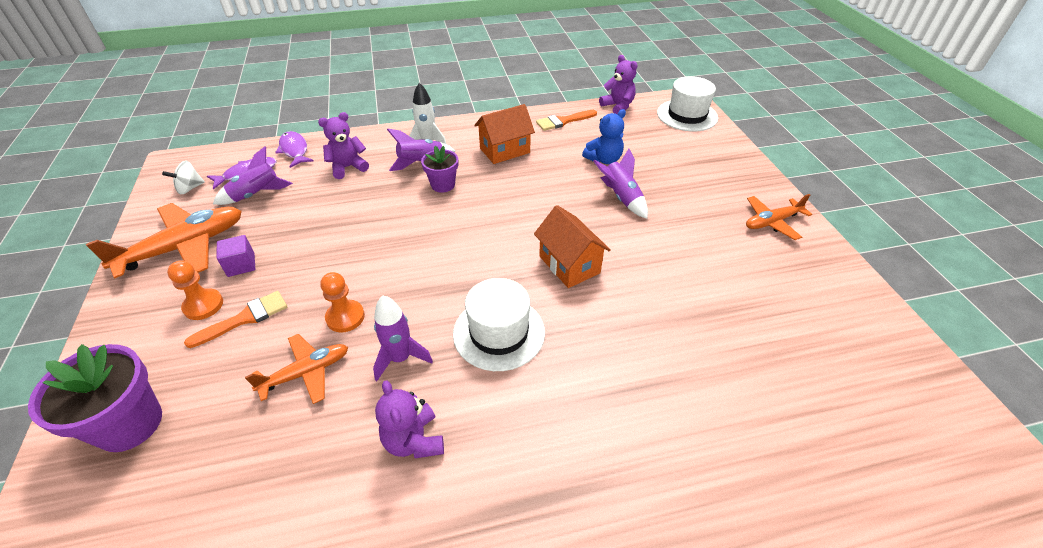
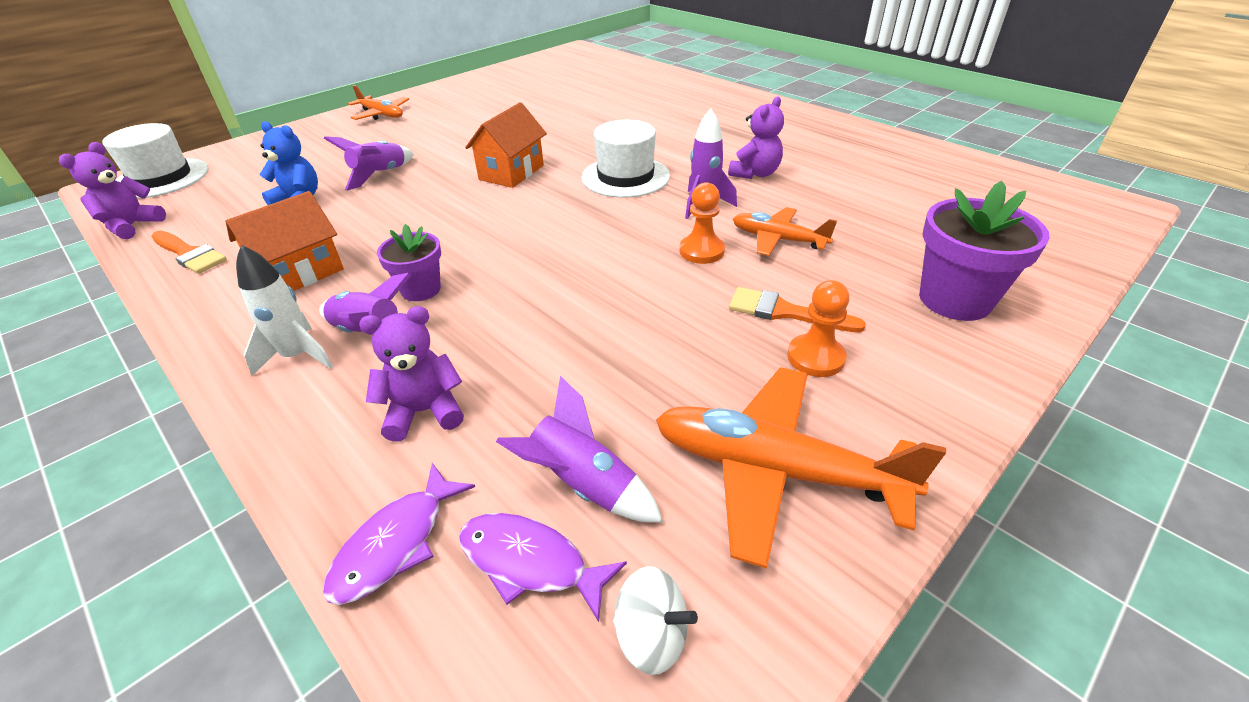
camera: 120 degrees left, 5 degrees down
purple cube [217,235,255,277] -> none
purple teddy bear [318,112,369,179] -> purple teddy bear turned 135 degrees clockwise [359,306,464,442]
orange house [474,104,535,164] -> orange house turned 75 degrees counterclockwise [225,191,344,291]

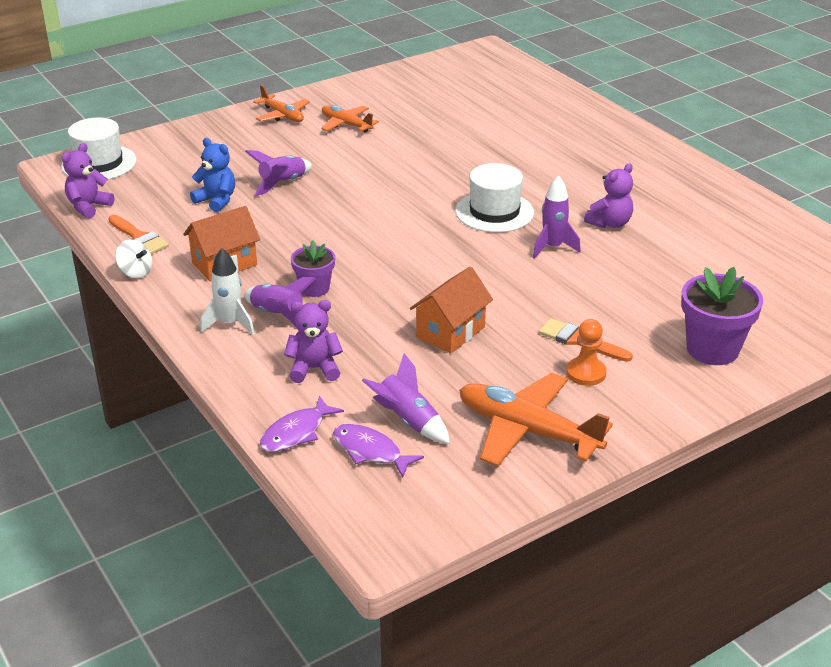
camera: 10 degrees right, 5 degrees down
orange house [465,102,547,188] -> orange house moved to [410,266,493,354]
white spinning top [613,566,698,675] -> white spinning top moved to [115,240,152,278]
orange pawn [680,182,725,264] -> none
orange plane [733,207,837,256] -> orange plane moved to [321,105,379,132]

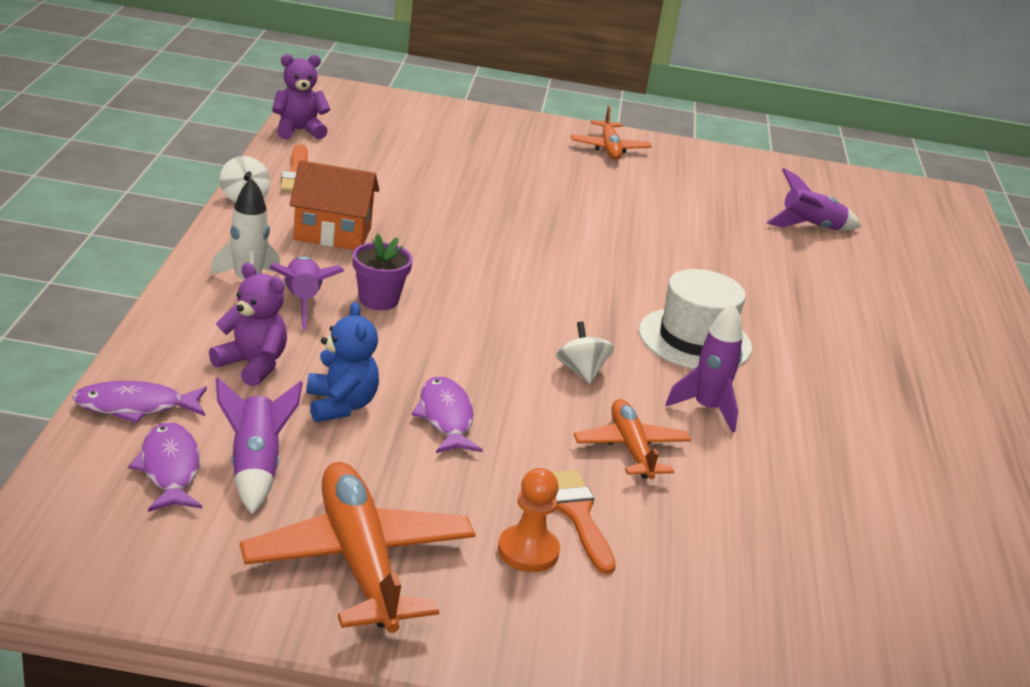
camera: 35 degrees right, 5 degrees down
white hat [61,118,137,180] -> none
blue teddy bear [190,138,235,212] -> blue teddy bear moved to [306,302,379,422]
purple rocket [245,150,313,196] -> purple rocket moved to [766,168,861,230]
orange plane [321,105,379,132] -> orange plane moved to [574,399,691,479]
orange house [410,266,493,354] -> purple fish [411,376,483,453]
purple teddy bear [584,163,633,228] -> none
purple flower pot [681,267,763,365] -> none
none -> white spinning top [556,321,614,384]

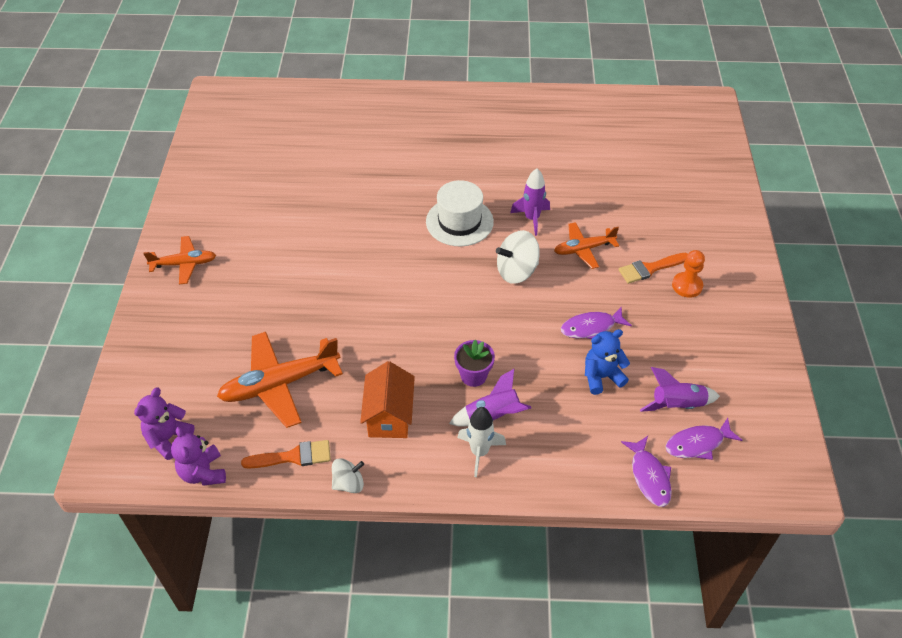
camera: 90 degrees left, 20 degrees up
purple teddy bear [209,263,287,386] -> purple teddy bear moved to [134,388,195,460]
orange plane [240,462,476,633] -> orange plane moved to [217,332,343,428]
white spinning top [556,321,614,384] -> white spinning top [496,230,540,284], size x1.58
purple rocket [766,168,861,230] -> none

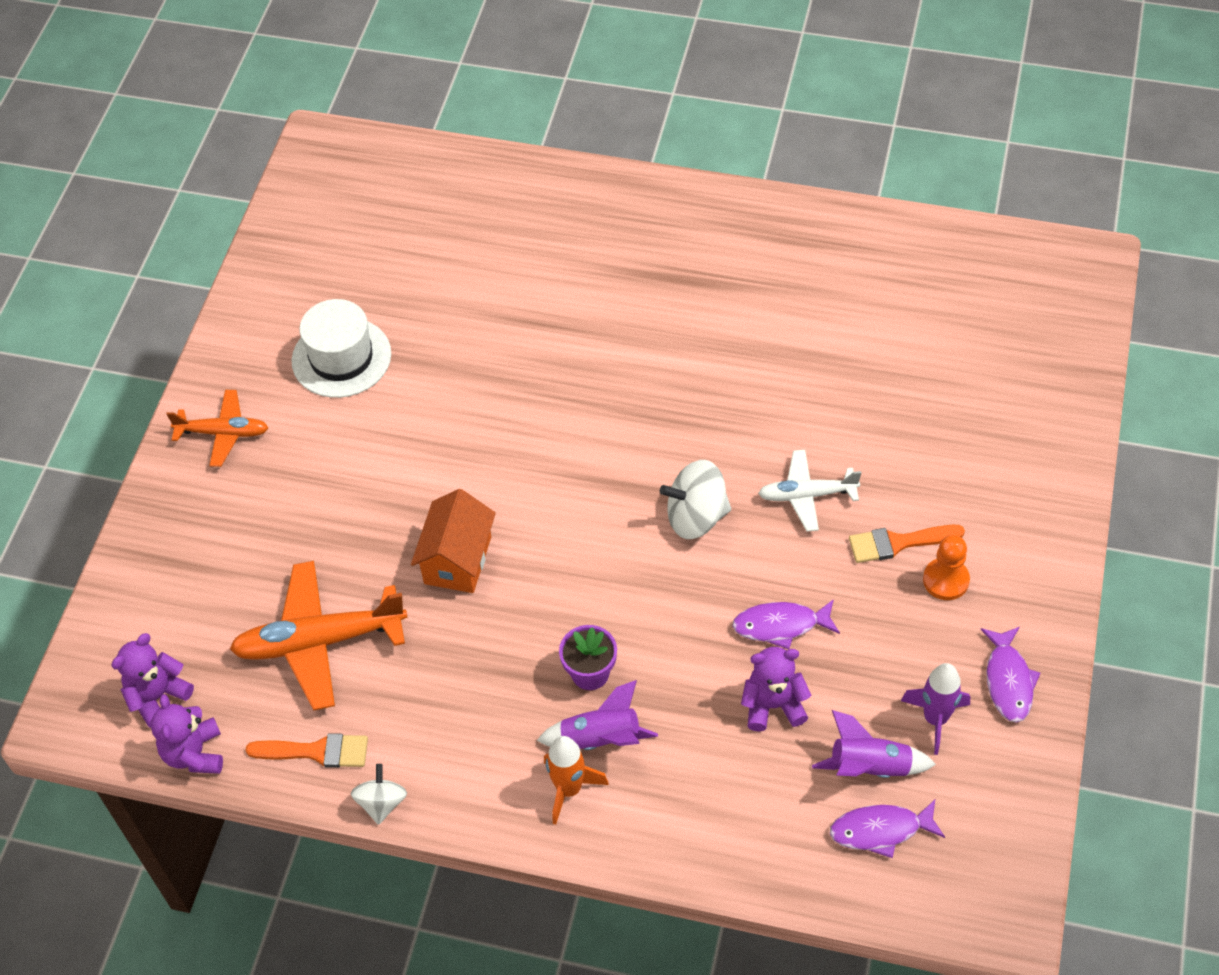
camera: 15 degrees right, 5 degrees up
white spinning top [332,458,364,493] -> white spinning top turned 75 degrees counterclockwise [351,764,407,825]
orange house [360,361,415,438] -> orange house moved to [411,489,496,593]
white hat [426,180,494,246] -> white hat moved to [291,299,391,398]
white rocket [457,407,506,477] -> orange rocket [544,736,609,825]
purple rocket [510,168,550,236] -> purple rocket moved to [901,663,970,755]
orange plane [554,222,619,269] -> white plane [758,450,861,532]
blue teddy bear [585,329,630,395] -> purple teddy bear [741,647,811,732]
purple fish [621,436,672,507] -> purple fish moved to [980,627,1041,723]

